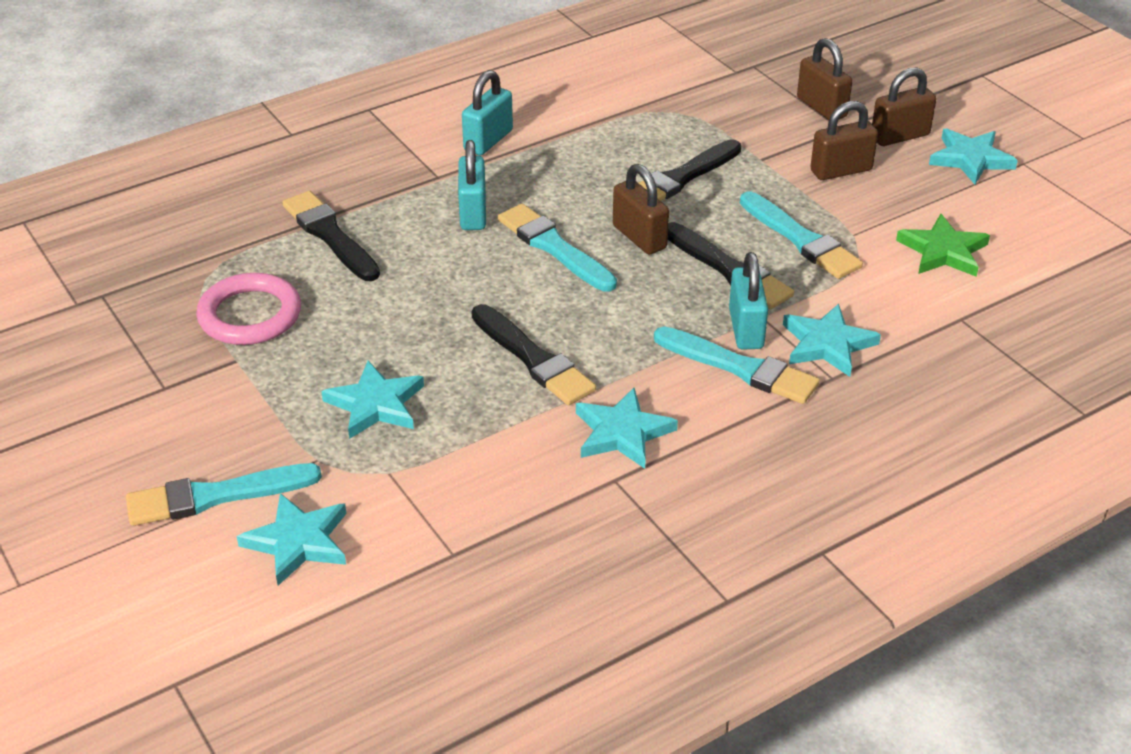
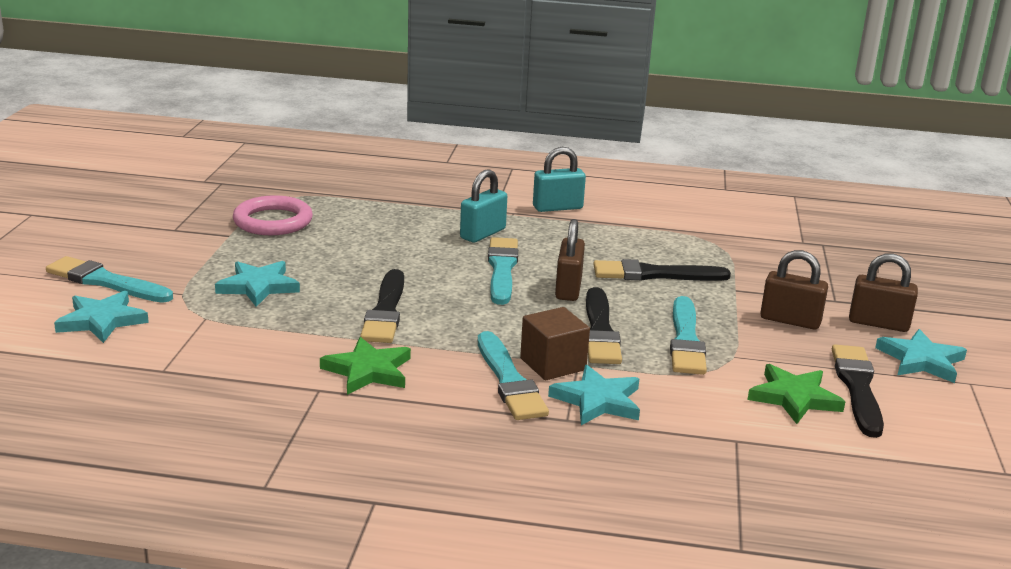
camera: 40 degrees right, 15 degrees down
black brush [282,191,380,281] -> black brush moved to [832,345,884,438]
turquoise star [576,388,678,469] -> green star [320,337,411,395]
turquoise padlock [729,252,768,349] -> brown cube [520,307,590,380]
brown padlock [797,38,852,120] -> none

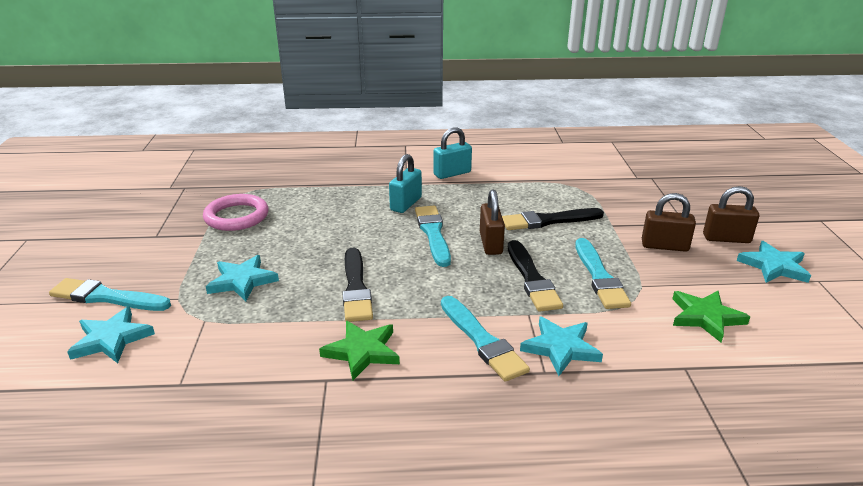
camera: 10 degrees left, 5 degrees up
brown cube [520,307,590,380] -> none
black brush [832,345,884,438] -> none

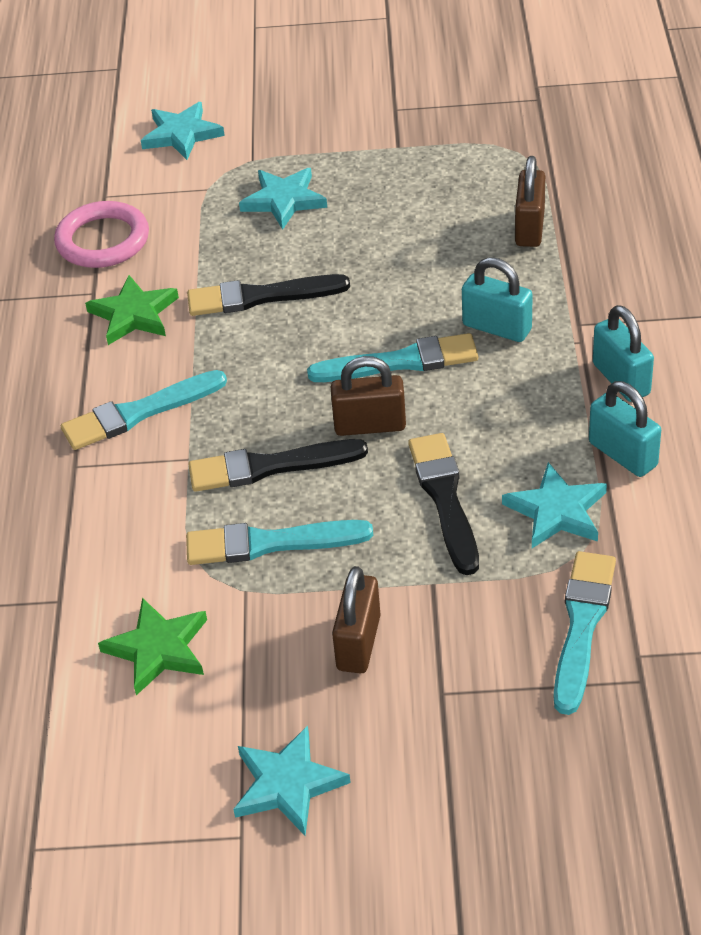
camera: 95 degrees right, 15 degrees up
turquoise brush [49,278,171,311] -> turquoise brush moved to [554,551,616,715]
pink ring [203,194,268,231] -> pink ring moved to [54,201,149,268]
turquoise star [520,317,603,376] -> turquoise star moved to [502,462,607,548]
brown padlock [703,186,759,243] -> brown padlock moved to [515,156,545,247]
none -> turquoise padlock [589,381,661,477]

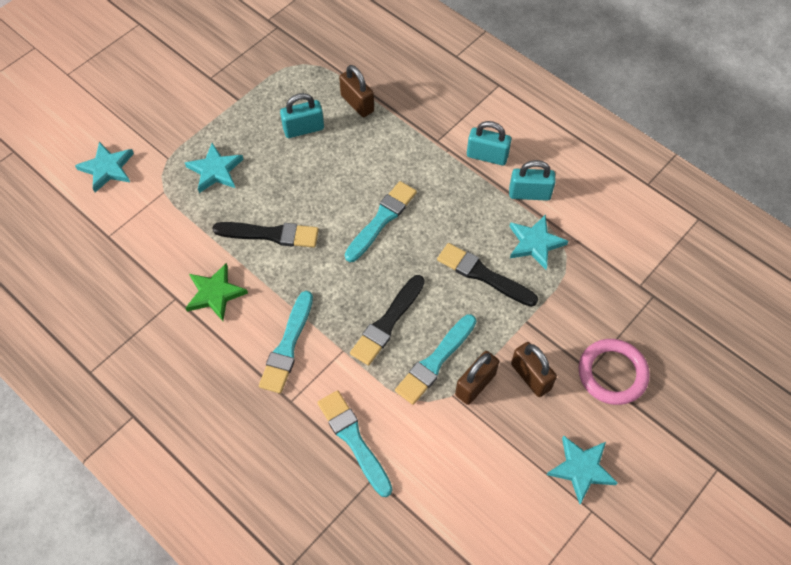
camera: 50 degrees left, 15 degrees up
pink ring [54,201,149,268] -> pink ring moved to [579,339,650,405]
green star [98,598,207,695] -> none
black brush [187,274,350,316] -> black brush turned 120 degrees counterclockwise [212,222,319,248]
brown padlock [331,356,406,436] -> brown padlock moved to [455,351,499,405]
turquoise padlock [462,257,533,342] -> turquoise padlock moved to [280,93,324,138]
turquoise brush [554,551,616,715] -> turquoise brush moved to [317,390,392,497]

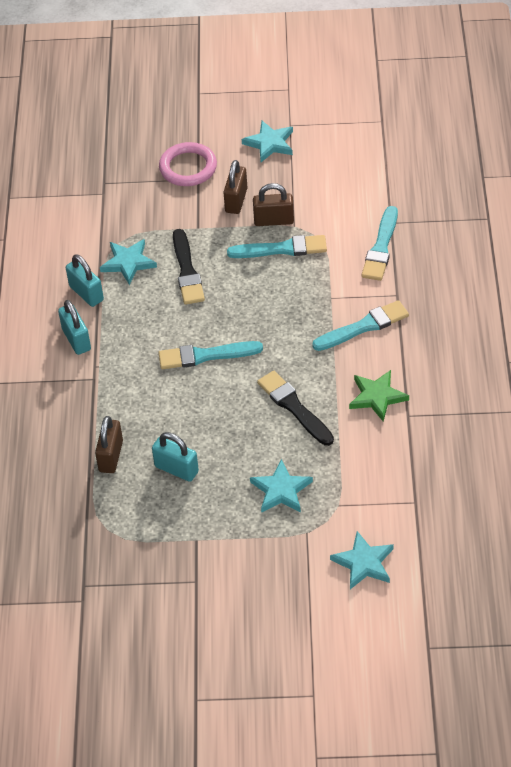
camera: 130 degrees left, 10 degrees down
black brush [350,275,425,366] -> none

